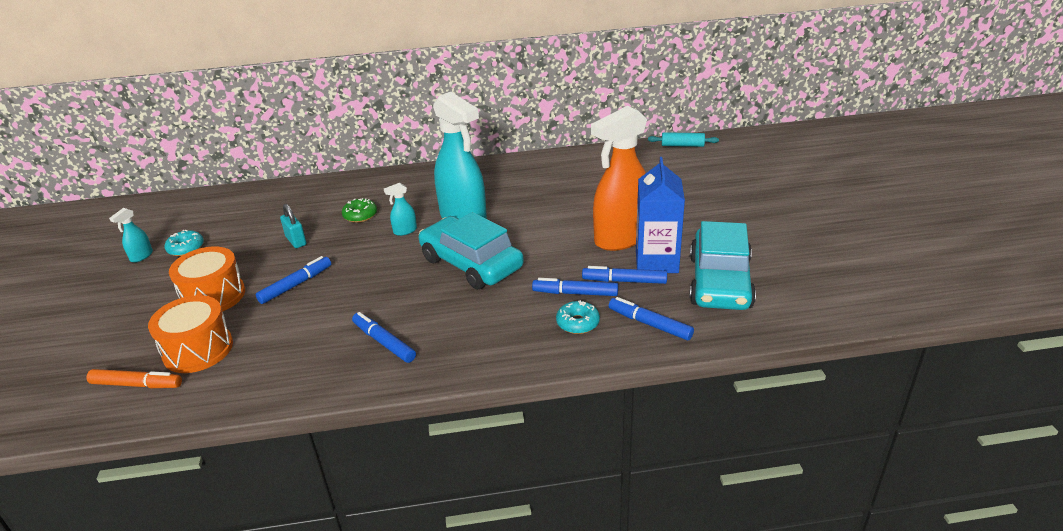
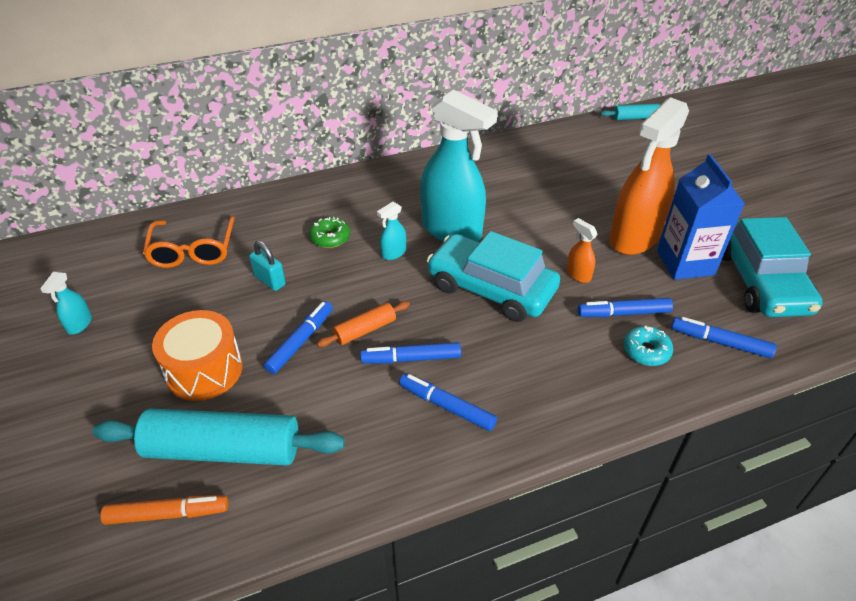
camera: 15 degrees left, 10 degrees up
orange drum [148,295,233,373] -> turquoise rolling pin [92,408,345,466]
turquoise donut [165,230,204,256] -> none
blue marker [582,266,667,284] -> blue marker moved to [360,342,461,363]
none -> orange glasses [143,216,235,268]
none -> orange rolling pin [317,301,410,347]
none -> orange spray bottle [567,218,598,283]

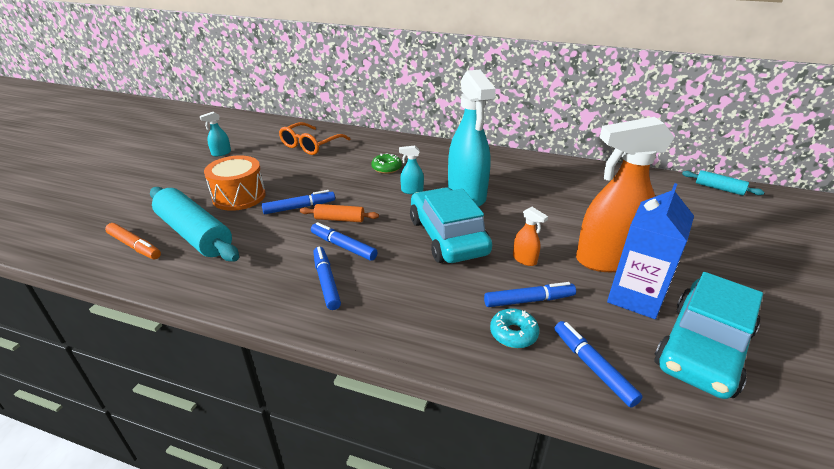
camera: 40 degrees right, 10 degrees down
turquoise padlock [249,241,286,291] -> none
orange spray bottle [567,218,598,283] -> orange spray bottle turned 135 degrees clockwise [513,207,548,266]
blue marker [577,298,673,317] -> blue marker turned 135 degrees clockwise [484,282,576,307]

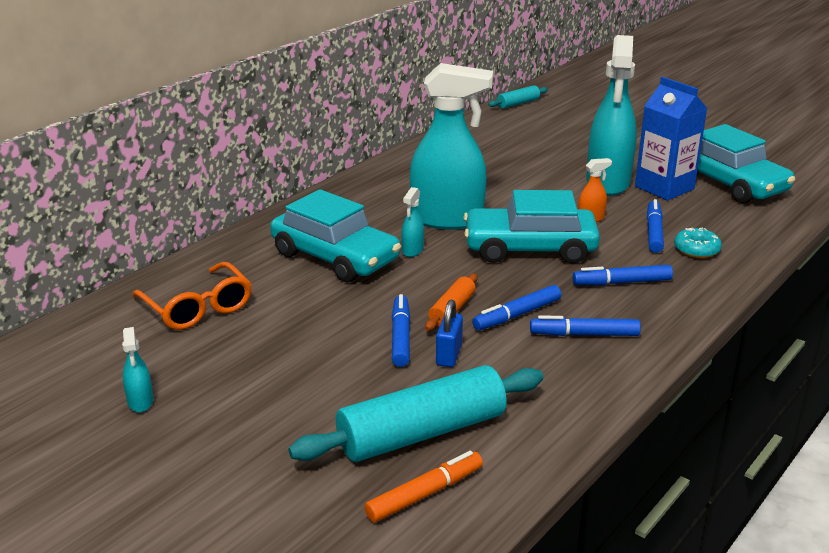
camera: 70 degrees left, 5 degrees down
orange drum [204,155,266,211] -> none
green donut [371,153,402,174] -> turquoise car [270,189,401,282]
blue marker [554,321,643,407] -> blue marker moved to [573,265,673,285]
orange spray bottle [576,117,674,272] -> turquoise spray bottle [586,35,637,196]
none -> blue padlock [436,300,463,367]

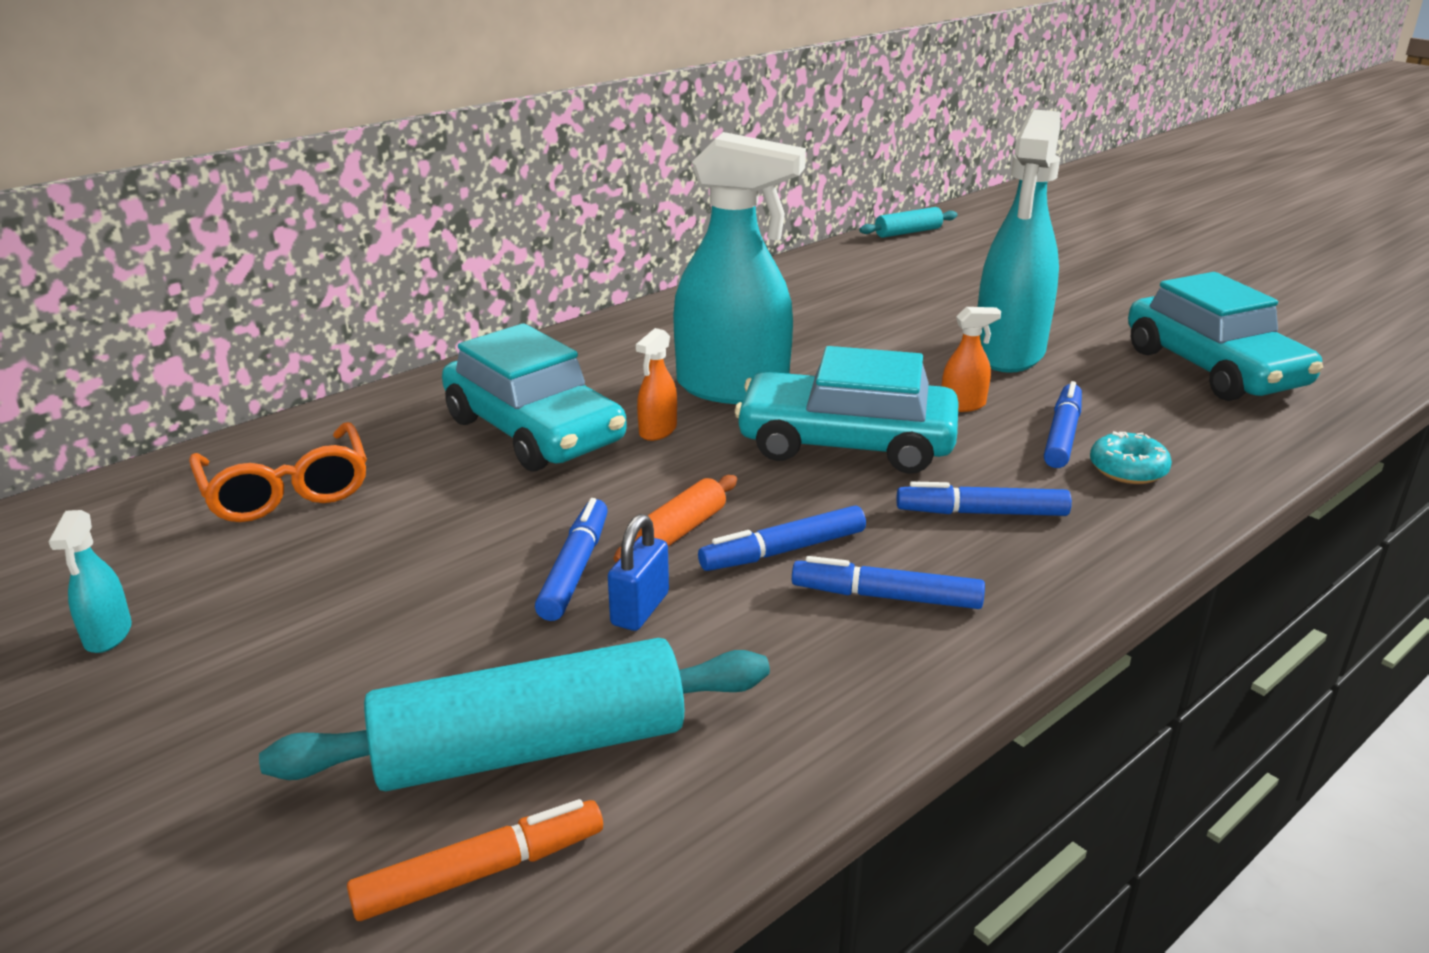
camera: 10 degrees right, 0 degrees up
turquoise spray bottle [401,187,424,257] -> orange spray bottle [635,328,677,441]
blue carton [635,77,707,201] -> none

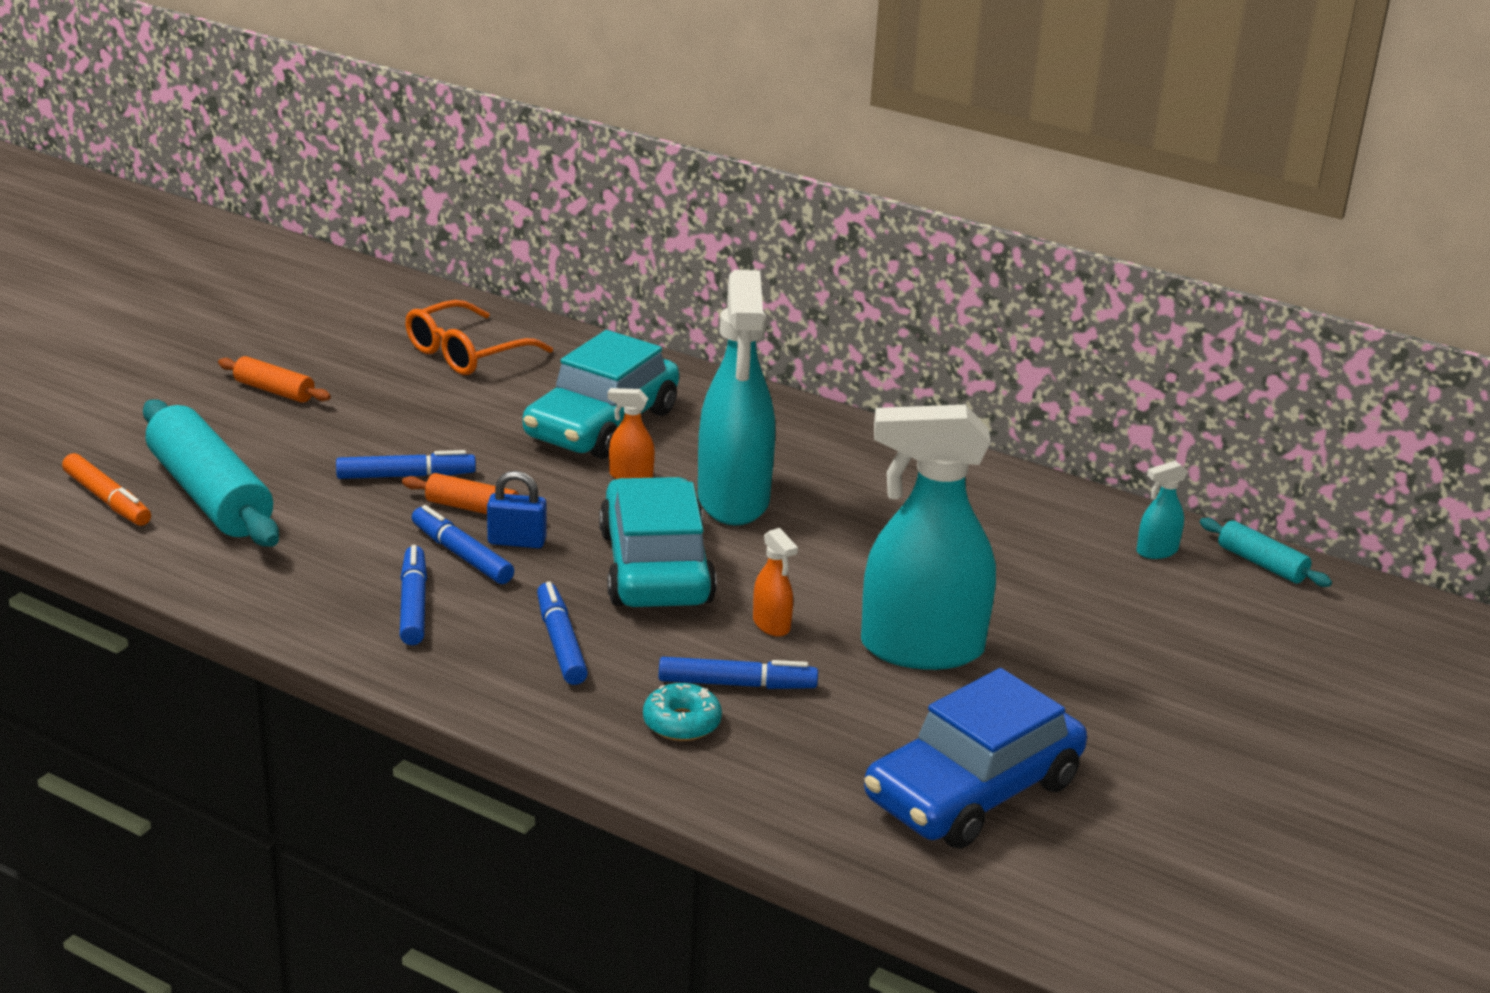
camera: 70 degrees right, 0 degrees up
turquoise spray bottle [48,510,132,653] -> turquoise spray bottle moved to [1137,461,1187,559]
blue padlock [608,514,669,631] -> blue padlock moved to [487,471,547,548]
turquoise car [1128,272,1323,401] -> blue car [864,668,1087,849]
none -> orange rolling pin [218,356,331,403]

